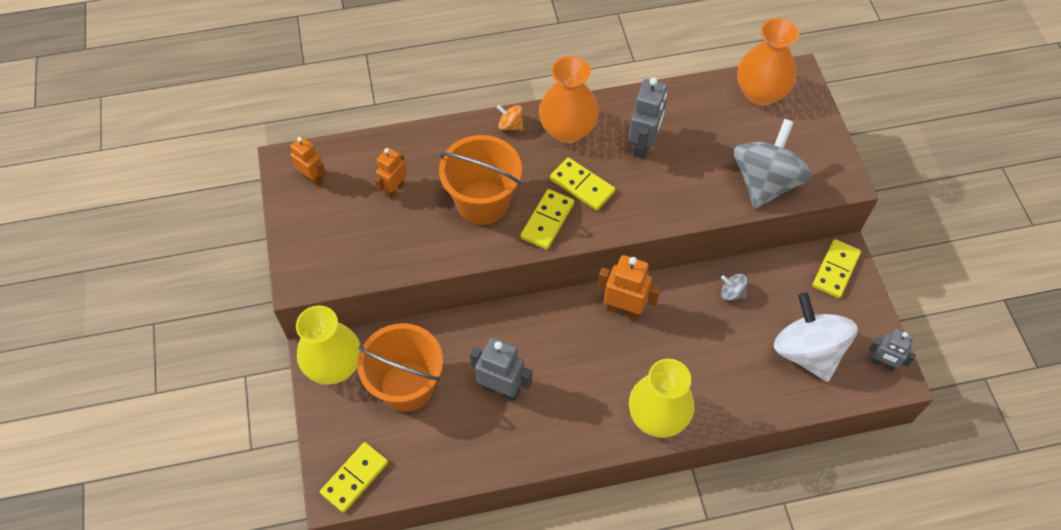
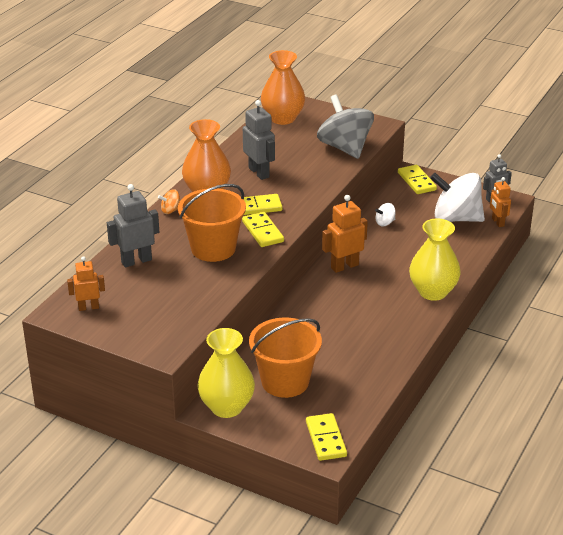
camera: 50 degrees left, 25 degrees down
orange robot [375,147,407,199] -> orange robot moved to [490,177,511,227]
grey robot [470,337,532,401] -> grey robot moved to [107,184,159,267]
grey spinning top [721,274,747,301] -> white spinning top [375,203,396,226]

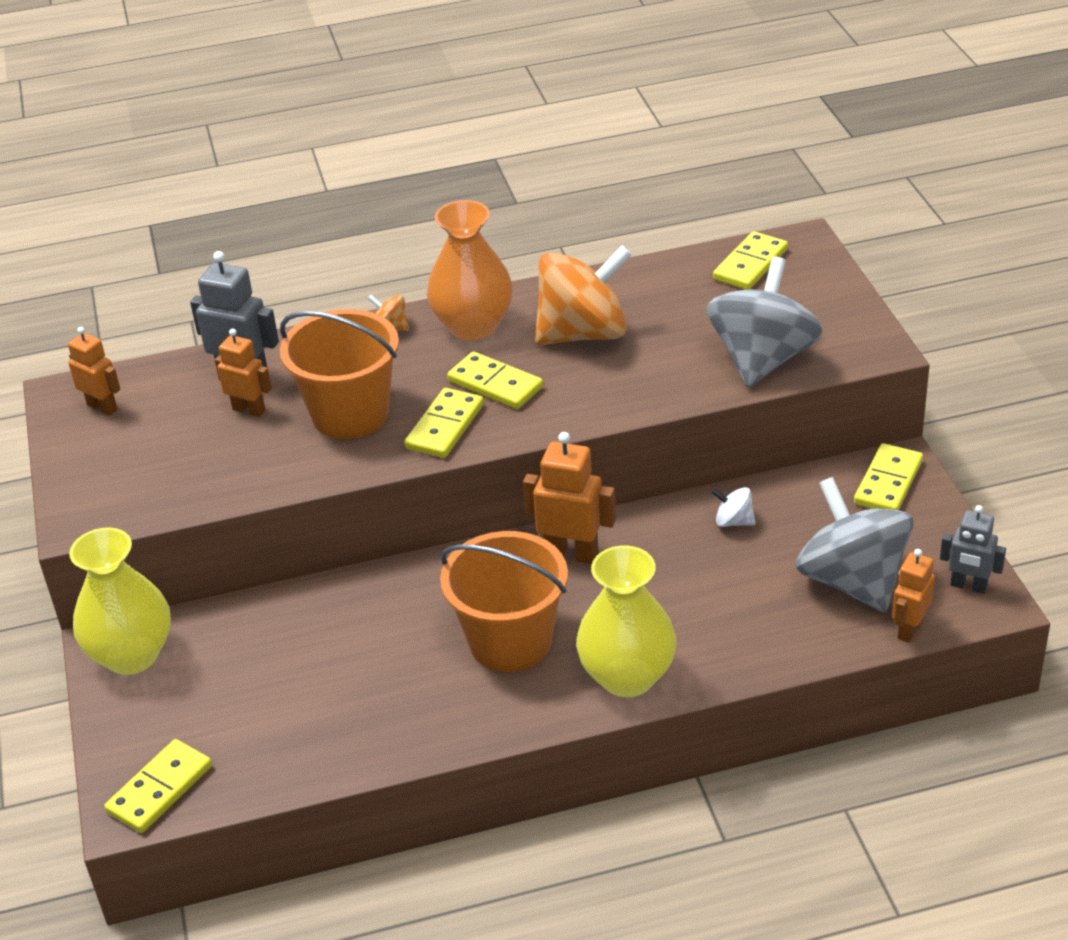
camera: 50 degrees right, 5 degrees up
grey robot [243,100,275,180] -> orange spinning top [535,245,632,345]
orange bucket [249,318,322,398] -> orange bucket moved to [440,531,568,672]
orange vase [261,50,305,125] -> yellow domino [713,231,788,290]
white spinning top [430,173,485,222] -> grey spinning top [796,477,914,613]
none -> orange robot [215,328,272,417]

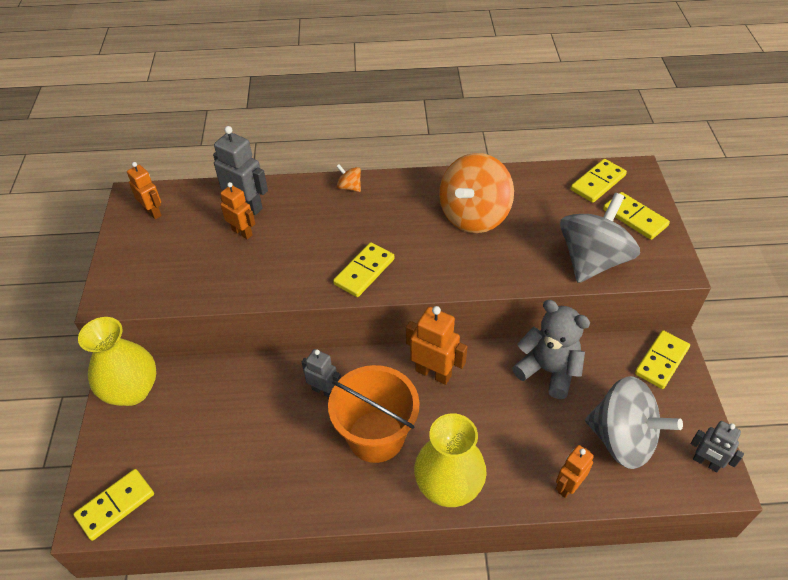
camera: 10 degrees right, 10 degrees up
orange bucket [280,309,399,439] -> none
orange vase [427,200,513,340] -> none
yellow domino [447,351,543,409] -> yellow domino moved to [603,192,670,240]
orange spinning top [535,245,632,345] -> orange spinning top turned 135 degrees clockwise [439,153,514,233]
white spinning top [712,487,755,527] -> grey teddy bear [512,300,590,399]
grey spinning top [796,477,914,613] -> grey spinning top turned 135 degrees clockwise [585,376,683,469]
orange robot [892,549,935,643] -> orange robot moved to [556,445,594,498]
none -> grey robot [302,349,341,398]

